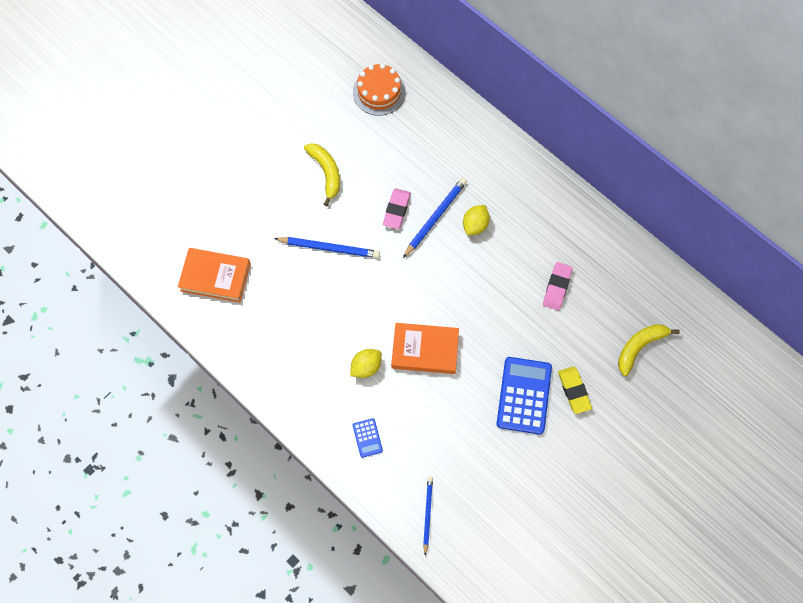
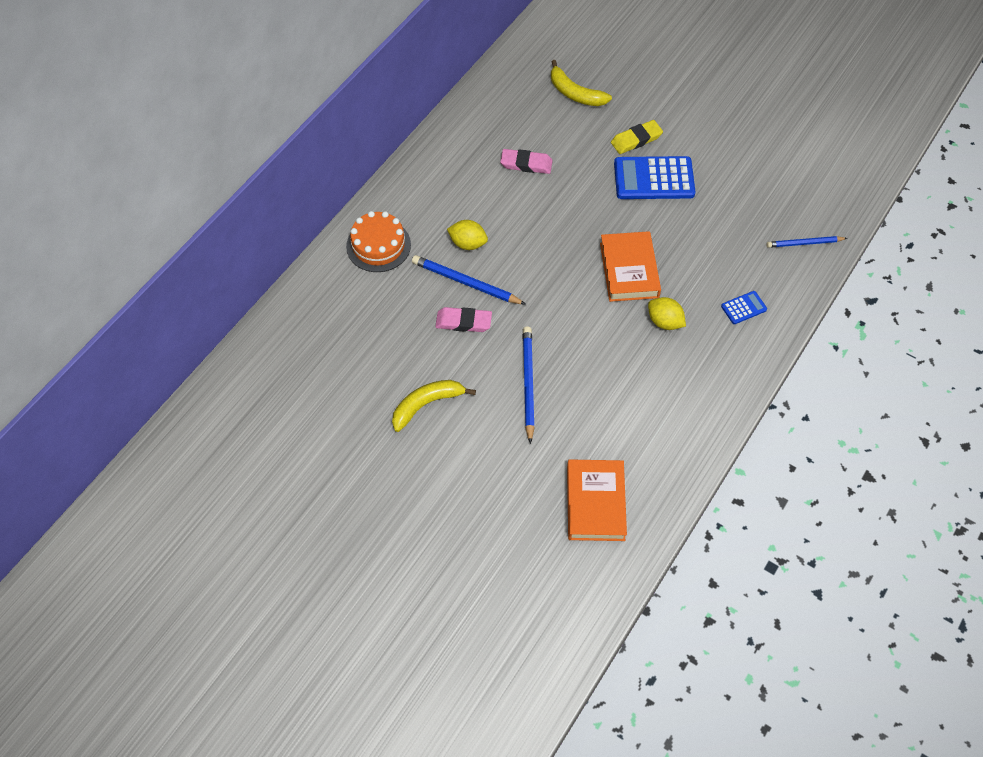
camera: 100 degrees left, 10 degrees down
orange cake [353,63,406,116] -> orange cake moved to [346,211,411,272]

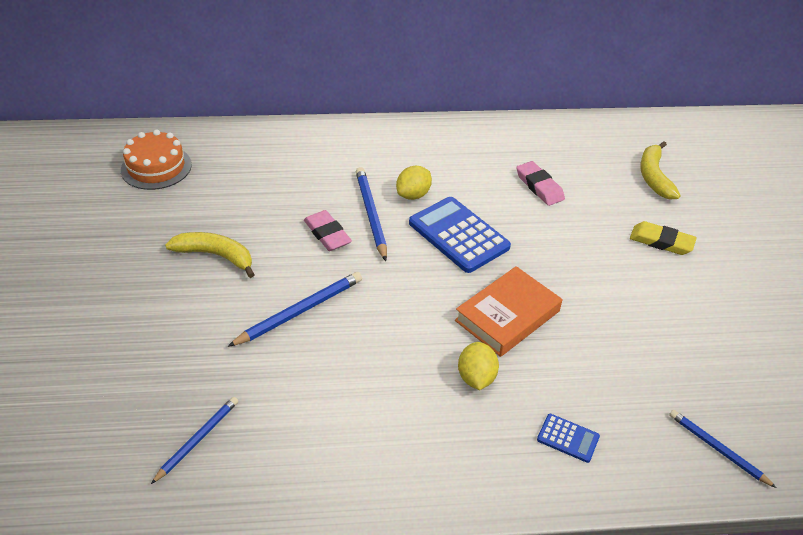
camera: 50 degrees right, 15 degrees down
orange cake [346,211,411,272] -> orange cake moved to [121,130,192,190]
yellow lemon [447,220,488,250] -> yellow lemon turned 60 degrees clockwise [396,166,432,200]
orange book [567,459,627,541] -> blue pencil [151,397,238,484]
blue calculator [614,156,696,199] -> blue calculator moved to [409,197,511,273]

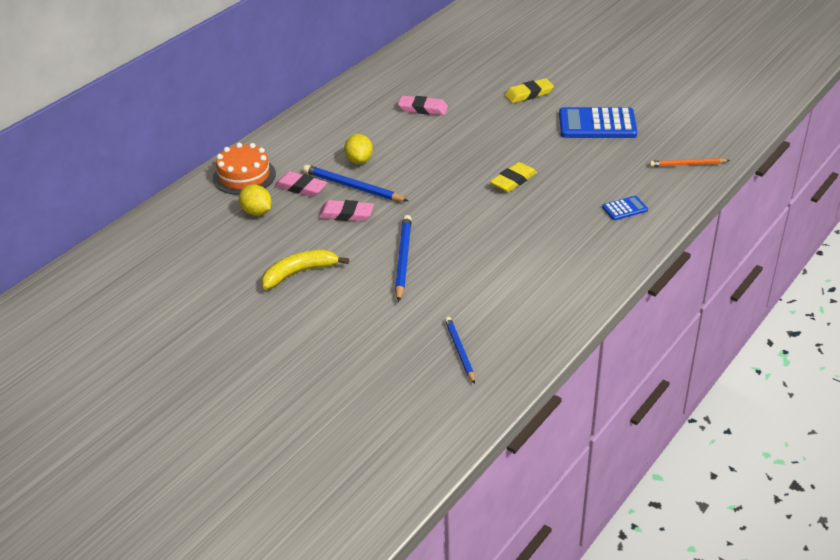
camera: 45 degrees left, 5 degrees down
orange cake [121,130,192,190] -> orange cake moved to [213,143,276,195]
blue calculator [409,197,511,273] -> blue calculator moved to [559,107,637,138]
orange book [455,266,562,357] -> yellow eraser [490,162,537,192]
yellow lemon [458,342,499,390] -> yellow lemon moved to [239,184,272,216]
yellow banana [640,141,681,200] -> none
blue pencil [669,410,776,488] -> orange pencil [649,158,730,167]
none -> pink eraser [275,171,328,197]

